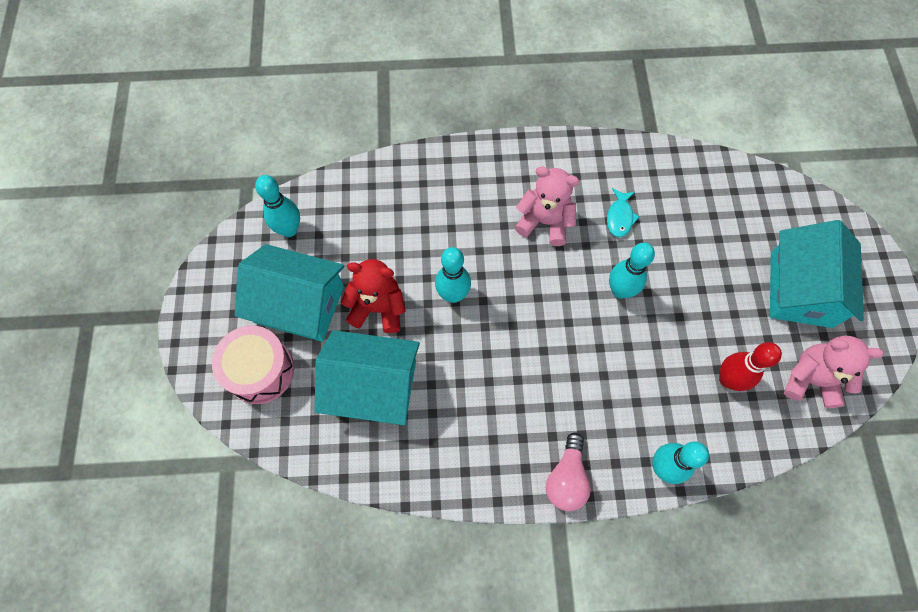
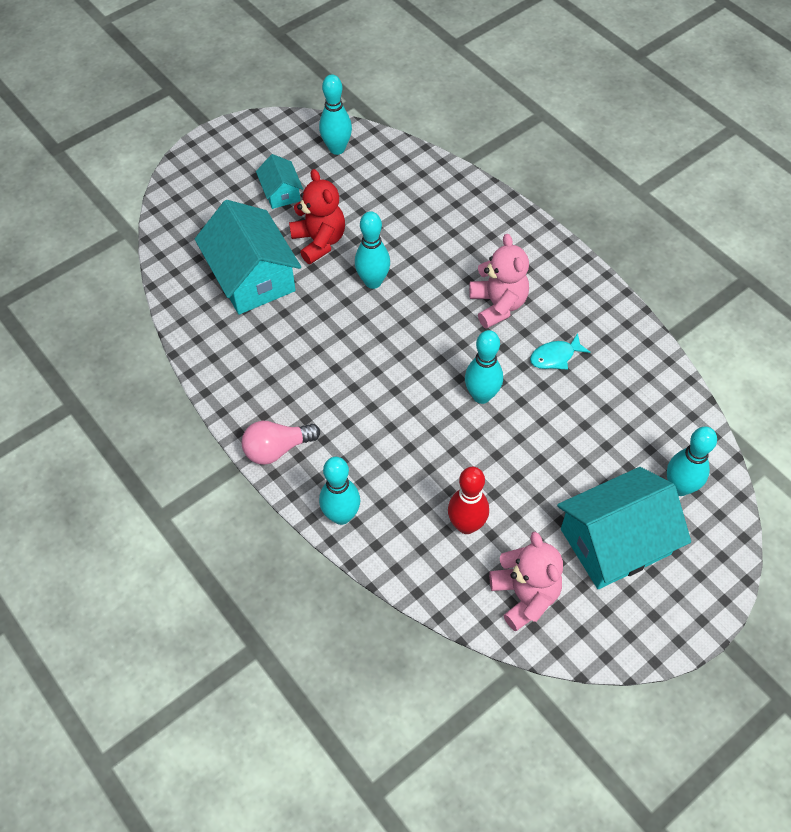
camera: 55 degrees right, 10 degrees down
pink drum [212,326,294,404] -> none
turquoise house [235,244,344,342] -> turquoise house [256,154,303,209], size x0.50
none -> turquoise bowling pin [667,426,717,496]

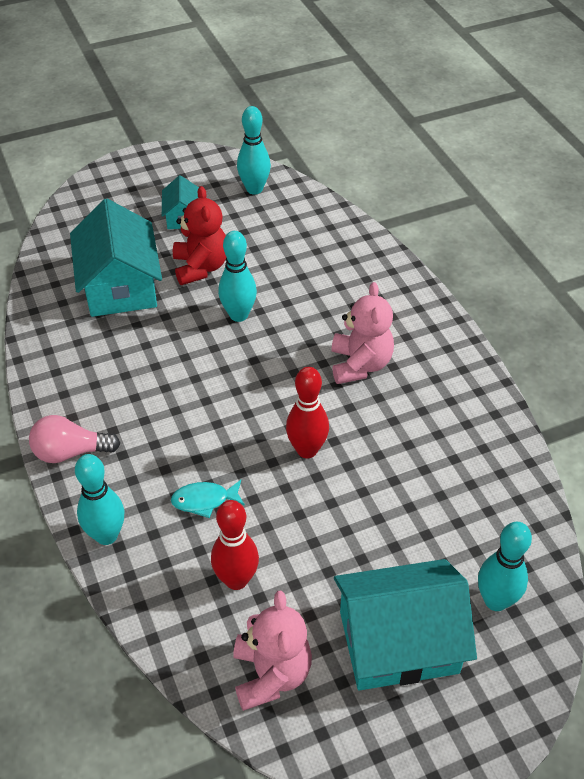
camera: 15 degrees right, 10 degrees down
turquoise bowling pin [465,330,503,404] -> red bowling pin [286,367,329,458]
turquoise fish [530,333,590,370] -> turquoise fish moved to [171,480,245,518]

